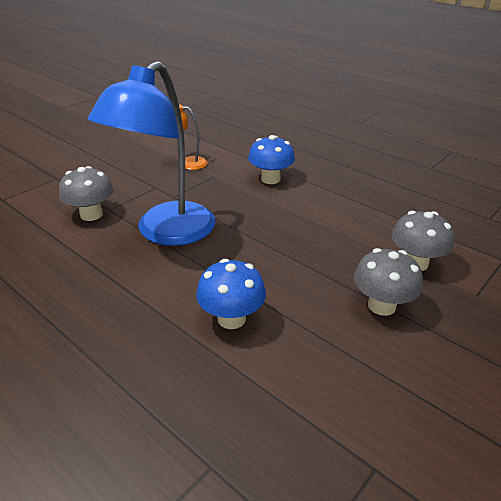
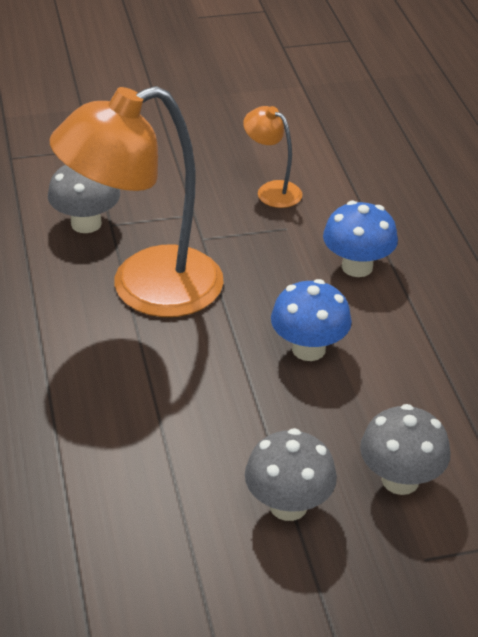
camera: 35 degrees right, 5 degrees up
blue lamp [88,61,216,246] -> orange lamp [50,86,224,317]
blue mushroom [196,259,266,329] -> blue mushroom moved to [271,279,352,361]

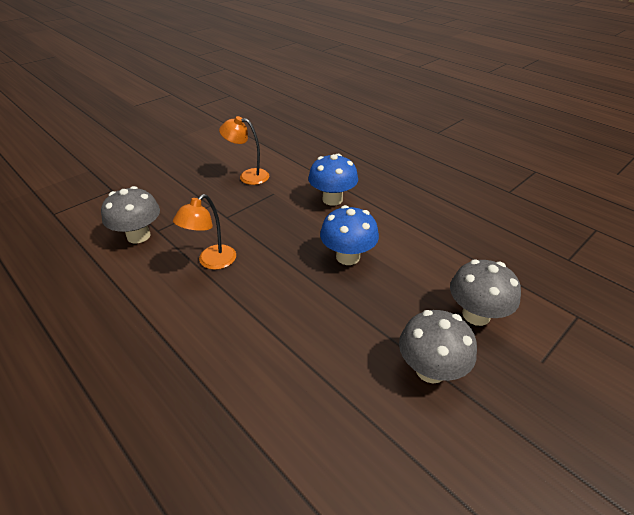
camera: 30 degrees left, 0 degrees up
orange lamp [50,86,224,317] -> orange lamp [173,194,236,270], size x0.45

